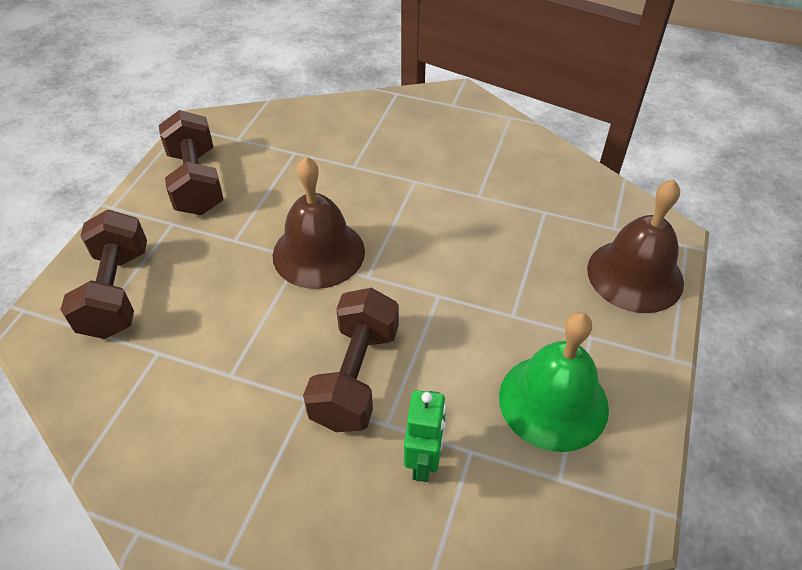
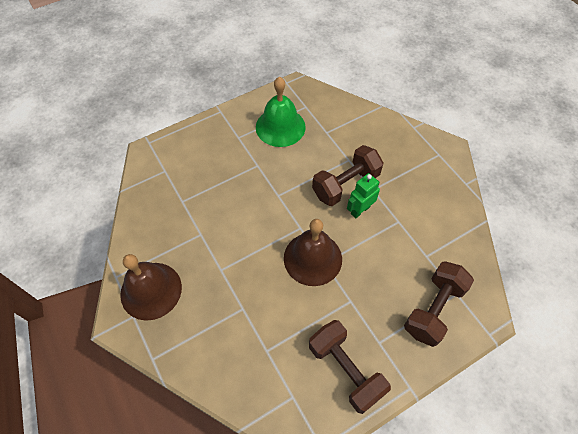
camera: 140 degrees left, 10 degrees up
brown dumbbell [159,110,224,215] -> brown dumbbell turned 60 degrees counterclockwise [309,320,391,414]
green robot [404,390,446,482] -> green robot moved to [347,173,380,218]
brown bell [587,179,684,313] -> brown bell moved to [120,254,182,320]

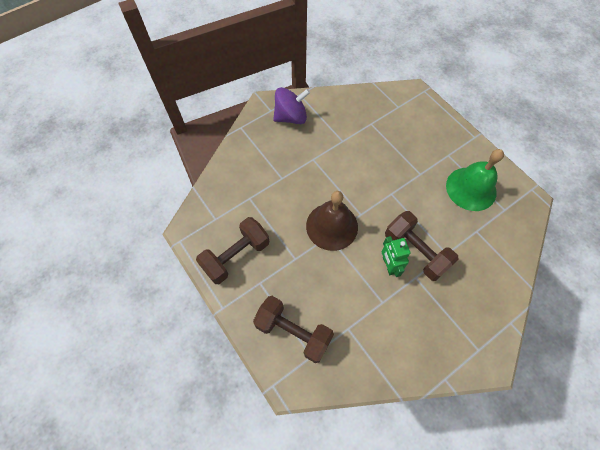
camera: 85 degrees right, 5 degrees up
brown bell [120,254,182,320] -> purple spinning top [273,87,310,124]
green robot [347,173,380,218] -> green robot turned 150 degrees counterclockwise [381,236,410,277]

